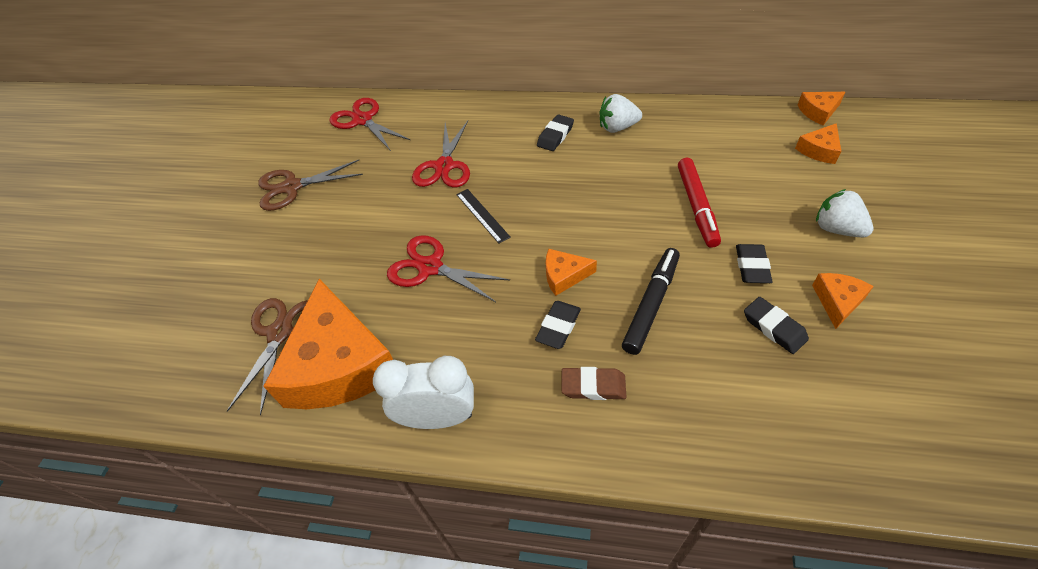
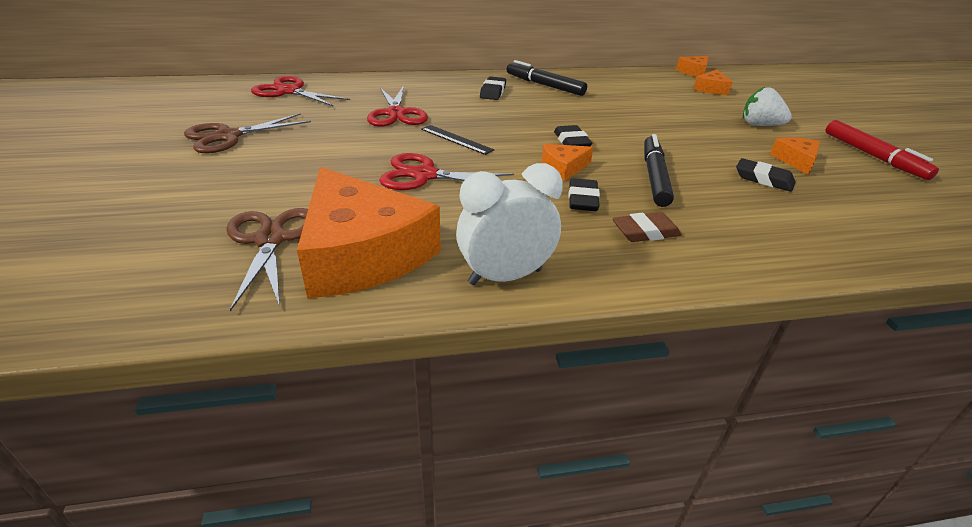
camera: 25 degrees left, 15 degrees down
white strawberry [600,94,642,133] -> black marker [507,60,587,96]
red marker [678,158,721,248] -> red marker moved to [826,120,939,180]
black eraser [736,244,773,283] -> black eraser moved to [554,125,592,146]

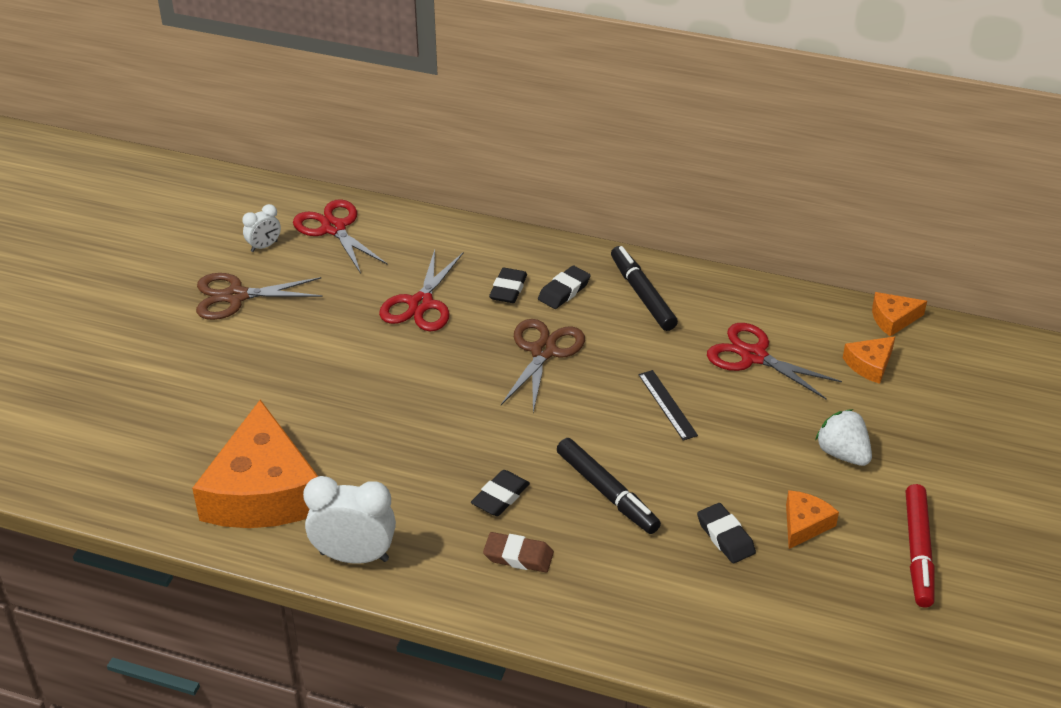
camera: 30 degrees right, 5 degrees up
brown scissors [226,208,308,311] -> brown scissors moved to [501,319,585,412]
red scissors [379,153,514,190] -> red scissors moved to [707,323,842,400]
black ruler [421,125,494,155] -> black ruler moved to [638,370,698,441]
orange cheese [542,144,593,181] -> none
black eraser [554,125,592,146] -> black eraser moved to [489,268,527,303]
black marker [644,134,674,207] -> black marker turned 105 degrees clockwise [557,438,661,534]
none -> white clock [242,204,281,252]

